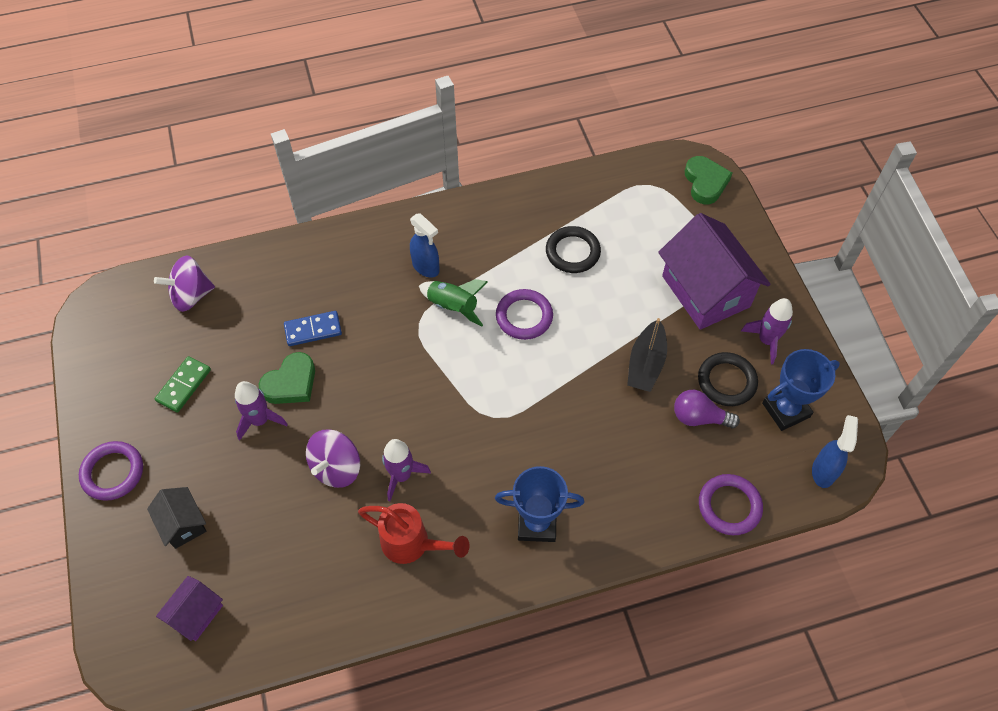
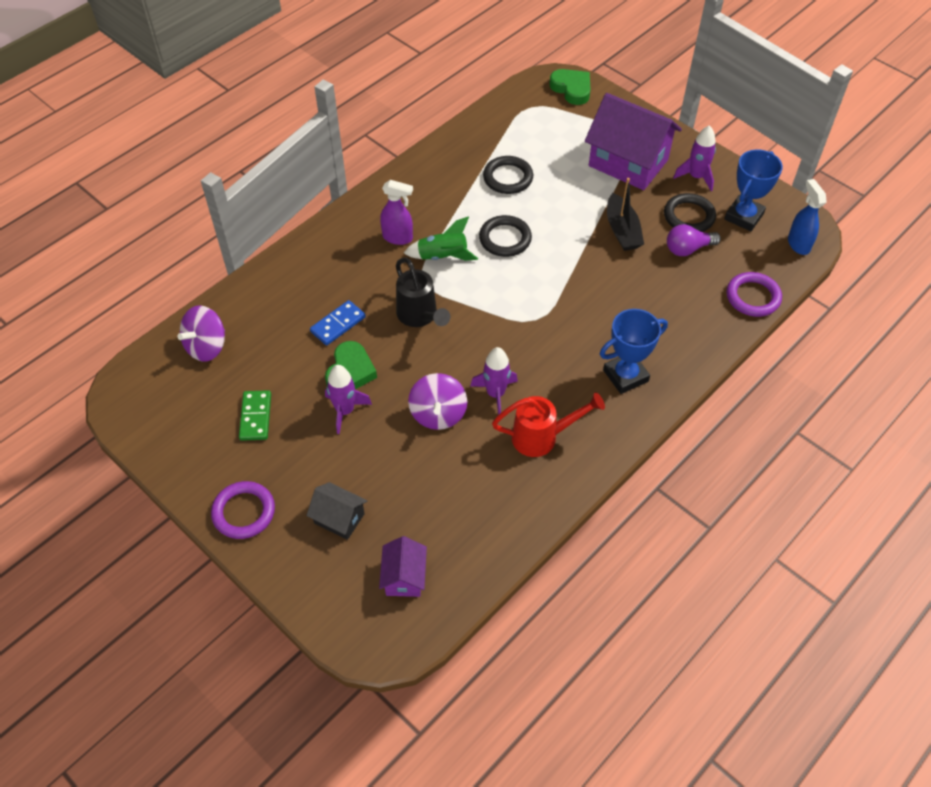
camera: 30 degrees left, 5 degrees down
blue spray bottle [410,213,440,277] -> purple spray bottle [380,180,413,245]
purple ring [496,289,553,340] -> black ring [479,215,532,257]
none -> black watering can [396,258,450,327]

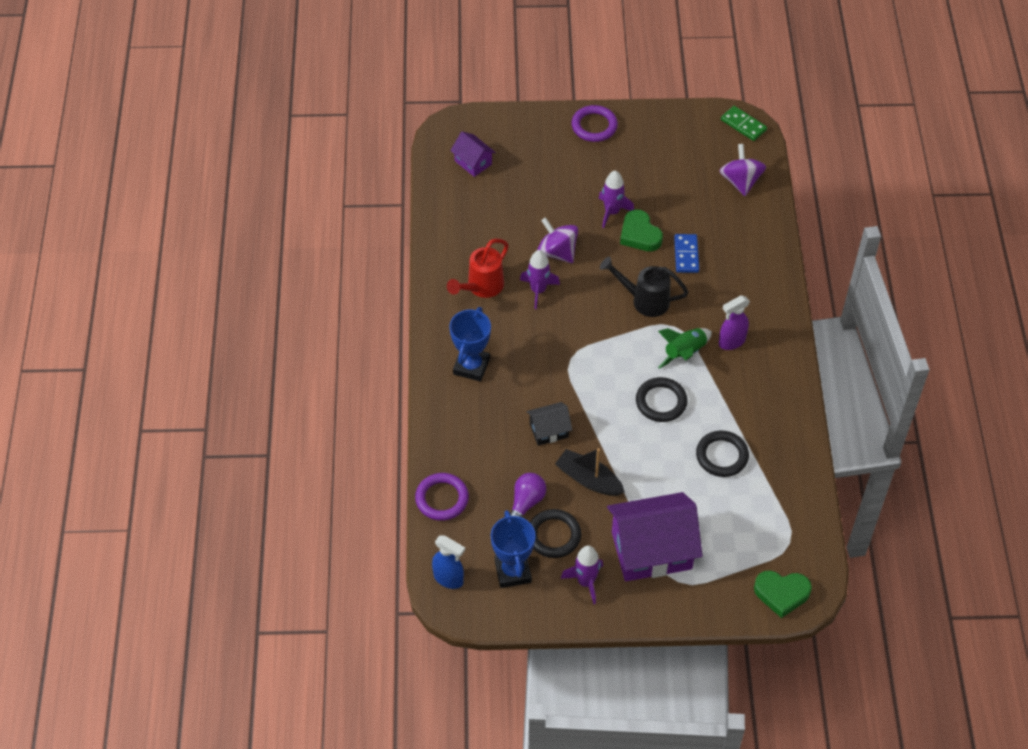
camera: 135 degrees right, 0 degrees up
green domino [239,390,271,441] -> green domino moved to [721,106,767,141]
black house [306,482,367,540] -> black house moved to [527,402,572,446]

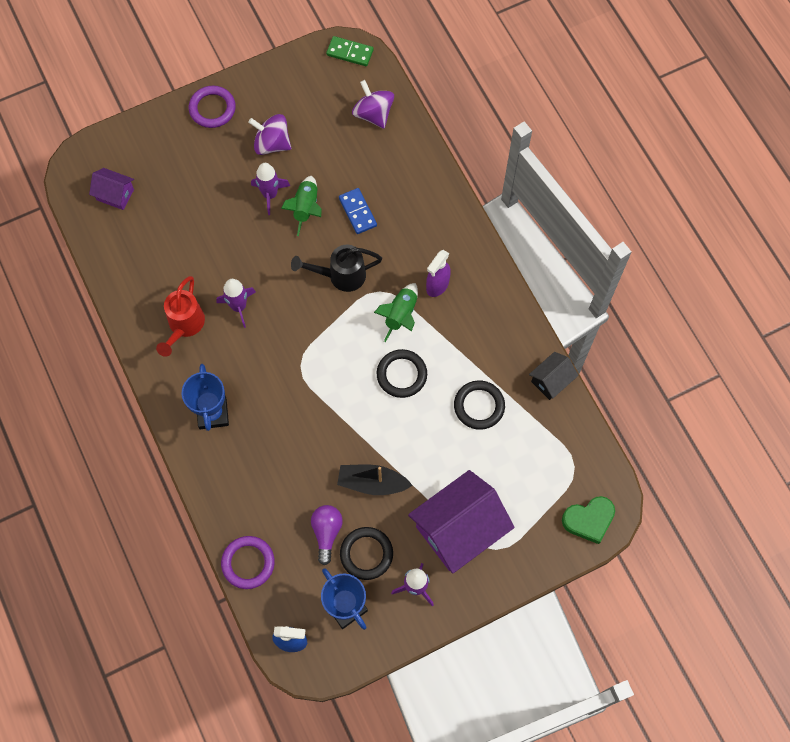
camera: 25 degrees left, 15 degrees up
black house [527,402,572,446] -> black house moved to [529,352,579,400]
purple spinning top [537,217,578,263] -> purple spinning top moved to [248,114,291,155]
green heart [620,209,663,251] -> green rocket [281,176,322,236]

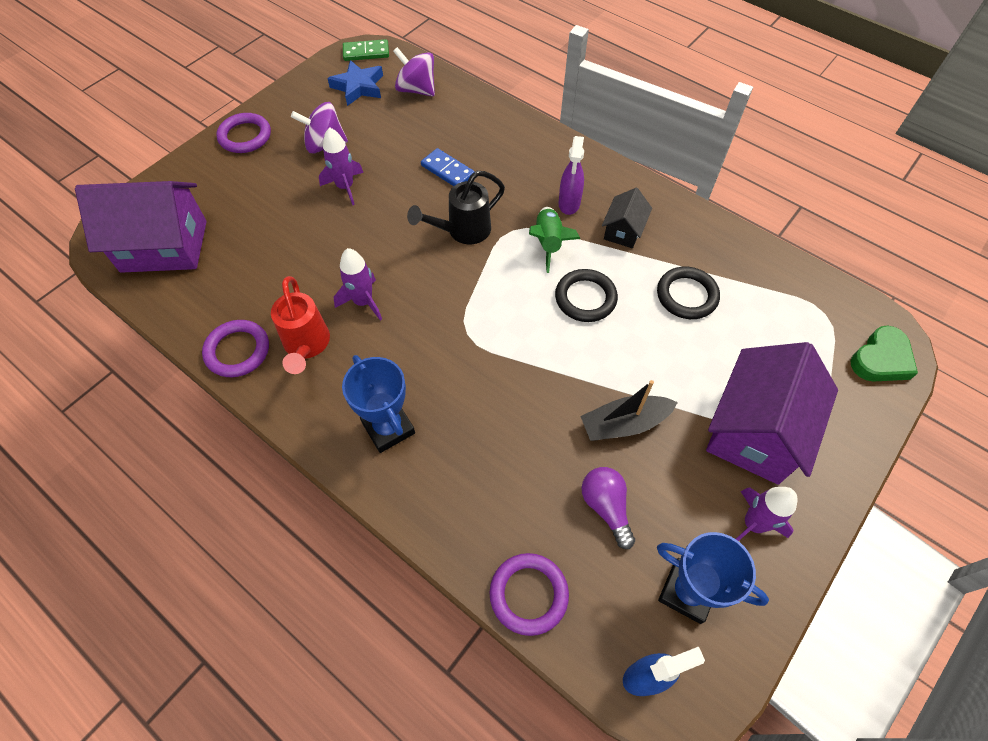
camera: 25 degrees left, 10 degrees down
purple house [89,168,134,210] -> purple house [75,181,207,273], size x2.04
green rocket [281,176,322,236] -> none
black ring [340,527,393,580] -> none
black house [529,352,579,400] -> black house moved to [602,188,652,248]
none -> purple ring [202,320,269,377]
none -> blue star [327,60,383,106]

